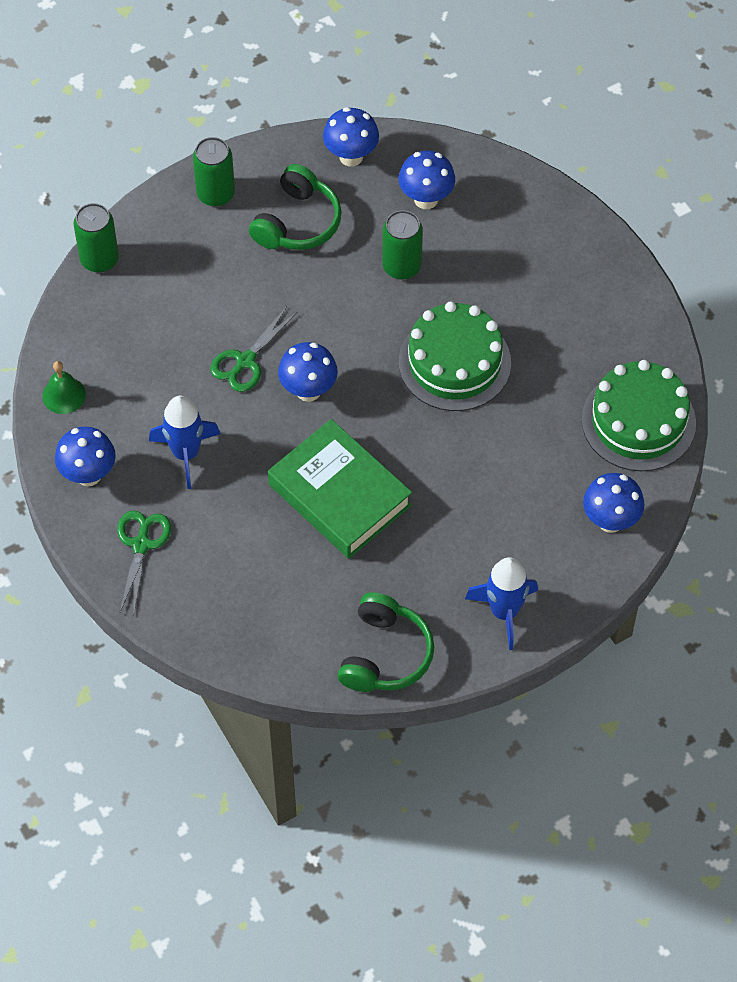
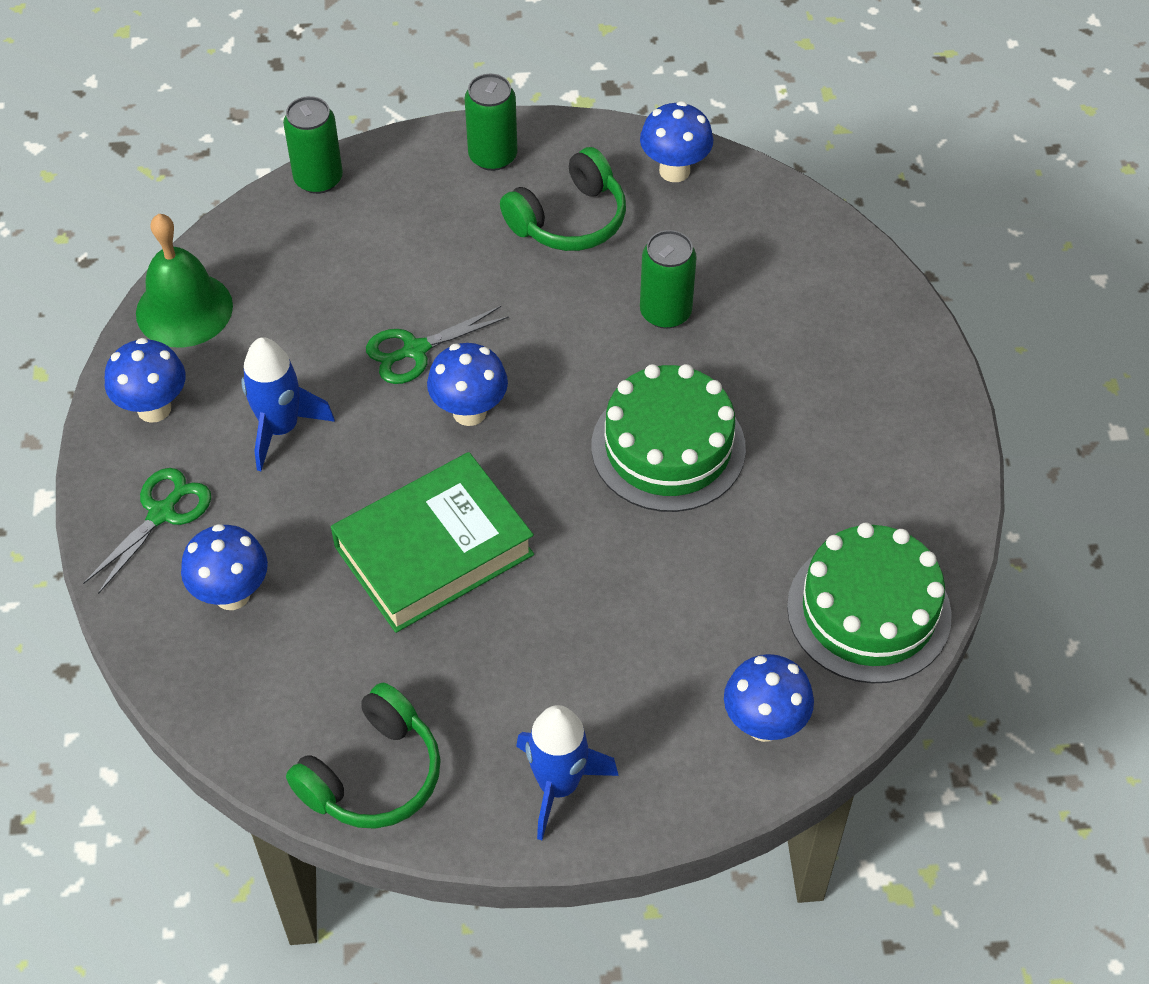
camera: 25 degrees right, 5 degrees down
green bell [42,361,86,414] -> green bell [136,214,233,347], size x1.72
green book [268,419,412,559] -> green book turned 75 degrees clockwise [331,452,534,633]
blue mushroom [399,151,455,209] -> blue mushroom moved to [181,524,268,610]

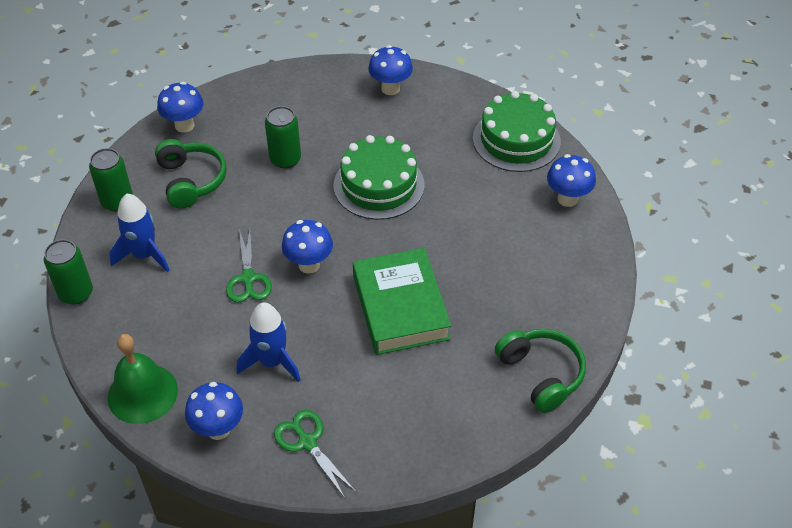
camera: 70 degrees left, 5 degrees down
blue mushroom [181,524,268,610] -> blue mushroom moved to [368,45,413,95]
blue rocket [516,705,619,840] -> blue rocket moved to [109,194,170,272]

